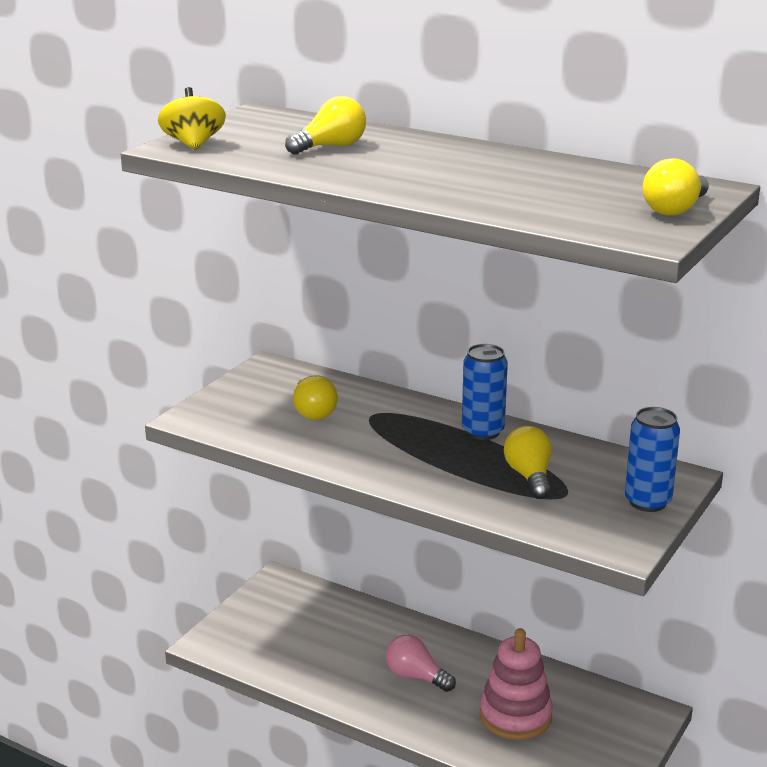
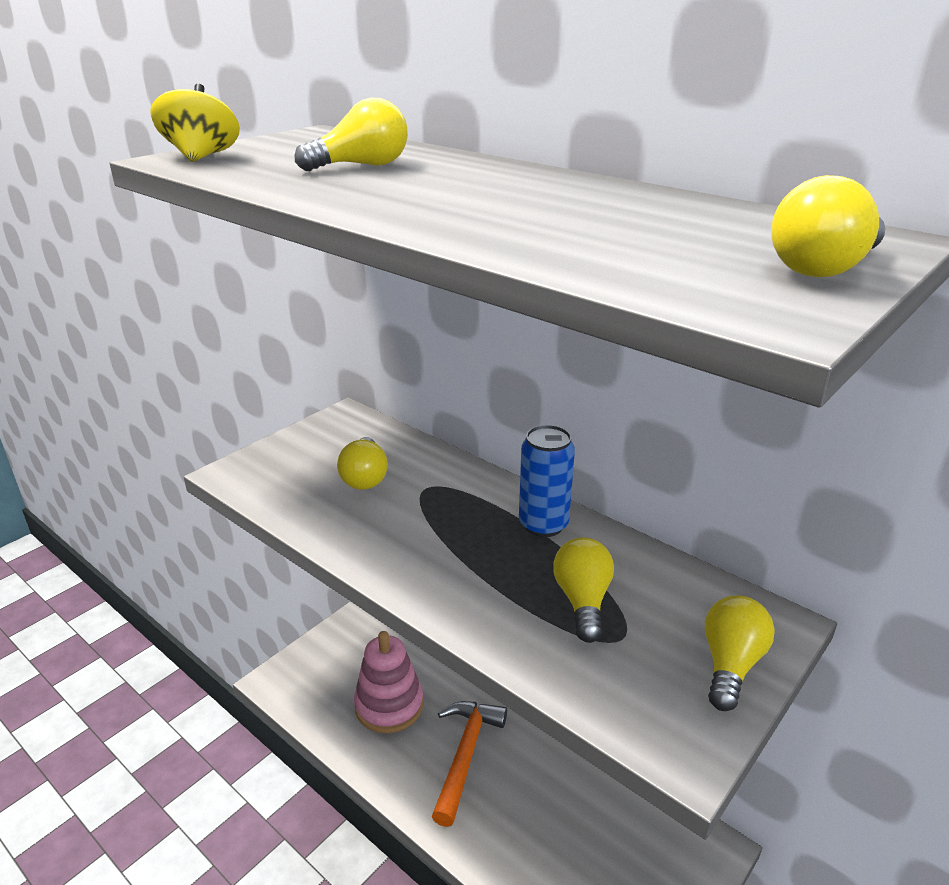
camera: 10 degrees right, 5 degrees up
pink light bulb [386,635,456,692] -> orange hammer [432,701,507,827]
pink stacking toy [479,628,553,740] -> pink stacking toy moved to [354,631,424,733]
blue can [625,407,680,512] -> yellow light bulb [705,595,775,711]

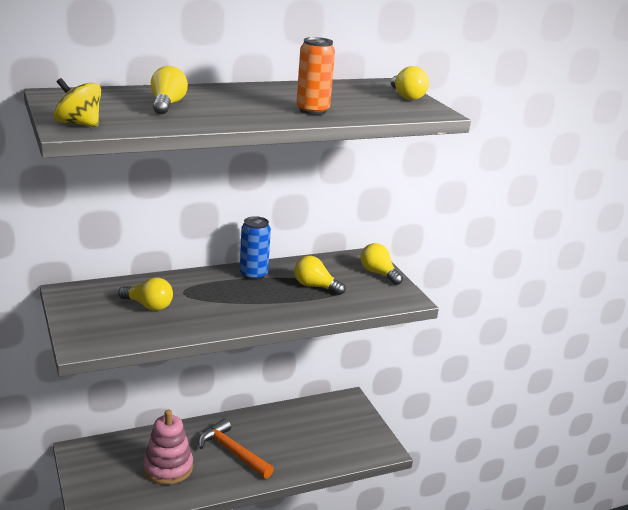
camera: 65 degrees left, 5 degrees down
none -> orange can [296,37,335,115]

